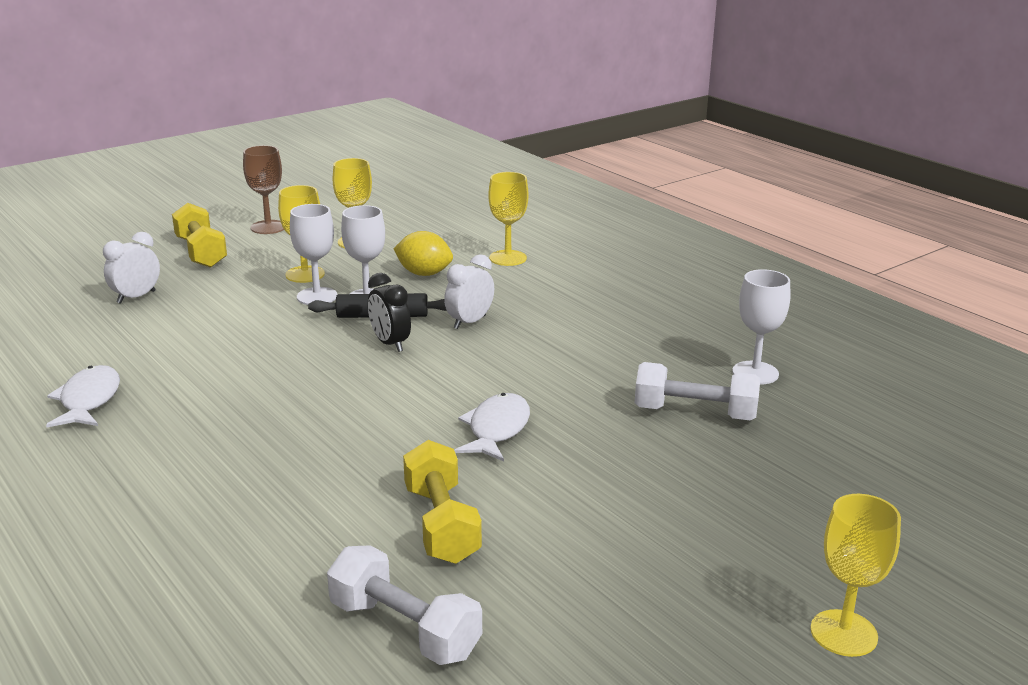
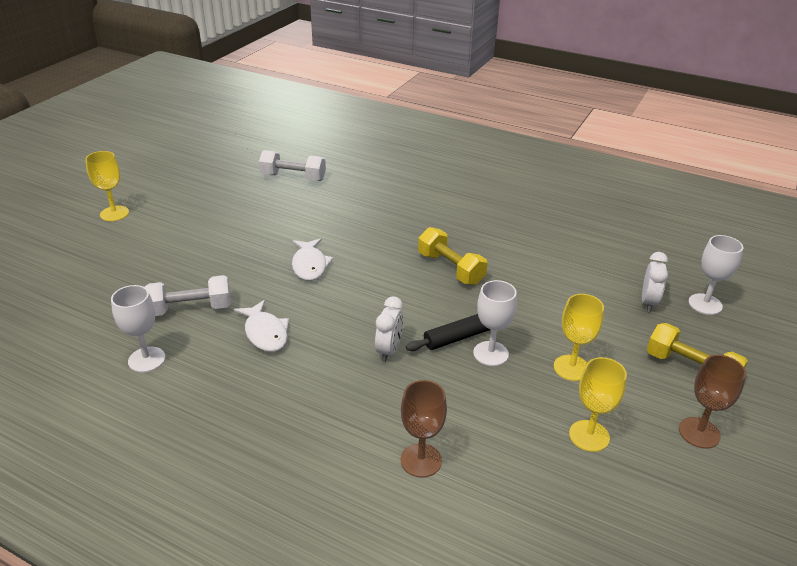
camera: 155 degrees right, 10 degrees up
white fish [46,365,120,427] -> white fish moved to [234,300,289,352]
white goblet [290,204,337,305] -> white goblet moved to [688,235,743,315]
black clock [368,273,411,352] -> none
yellow lemon [393,231,453,276] -> none
yellow dumbbell [403,440,482,564] -> yellow dumbbell moved to [418,227,487,285]
yellow goblet [488,172,529,266] -> brown goblet [401,380,447,478]

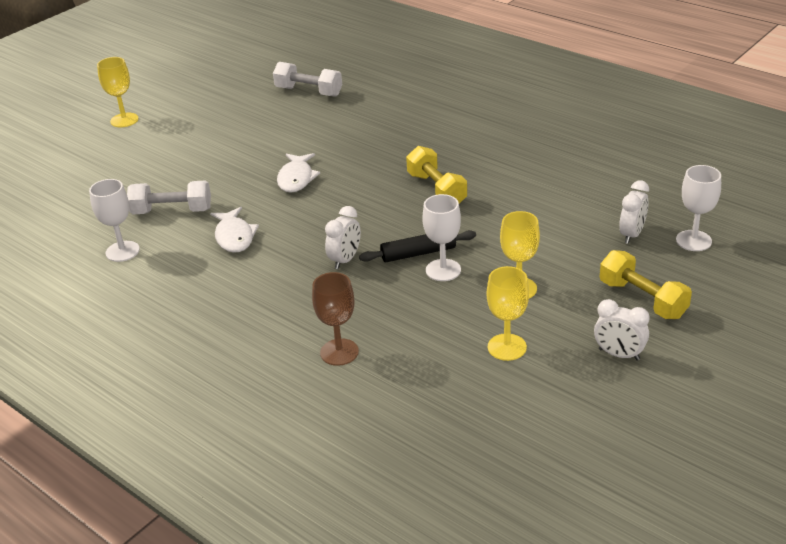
camera: 15 degrees right, 0 degrees up
brown goblet [679,355,746,449] -> white clock [594,299,650,361]

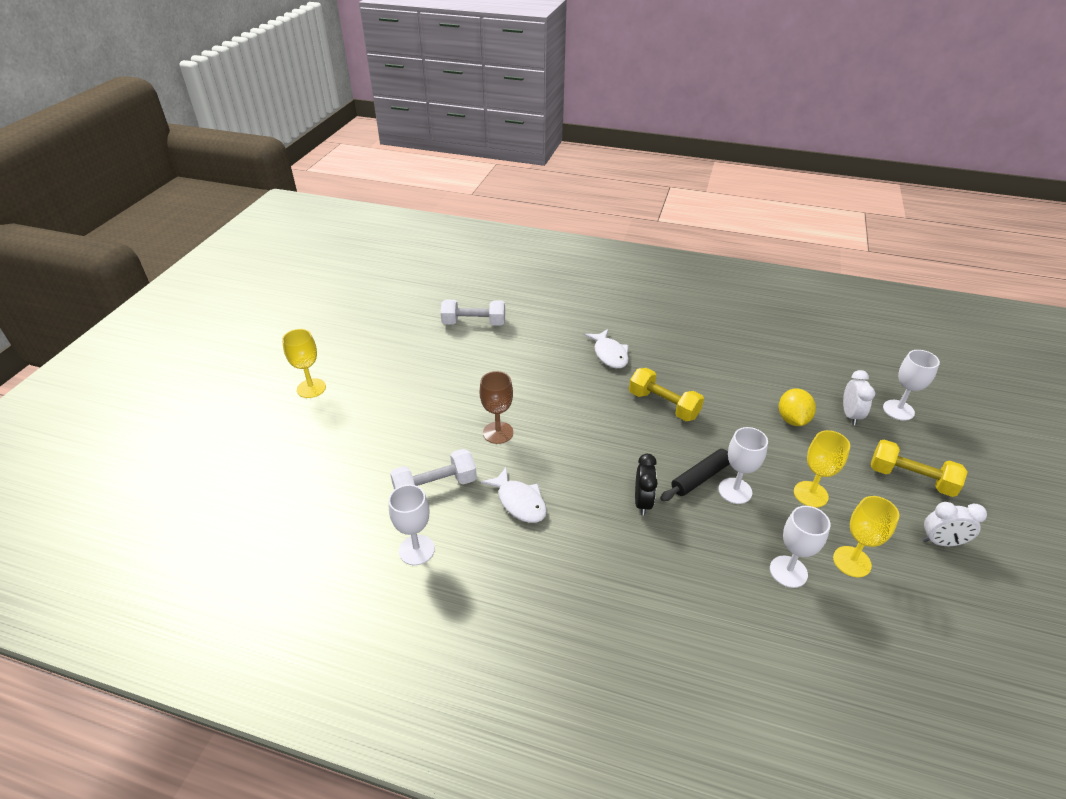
camera: 25 degrees left, 5 degrees up
white fish [277,153,320,193] -> white fish moved to [585,329,629,369]
brown goblet [312,272,359,366] -> brown goblet moved to [480,371,513,444]
white clock [325,206,361,269] -> black clock [635,454,658,516]
none -> white goblet [770,506,831,588]
none -> yellow lemon [779,388,816,426]

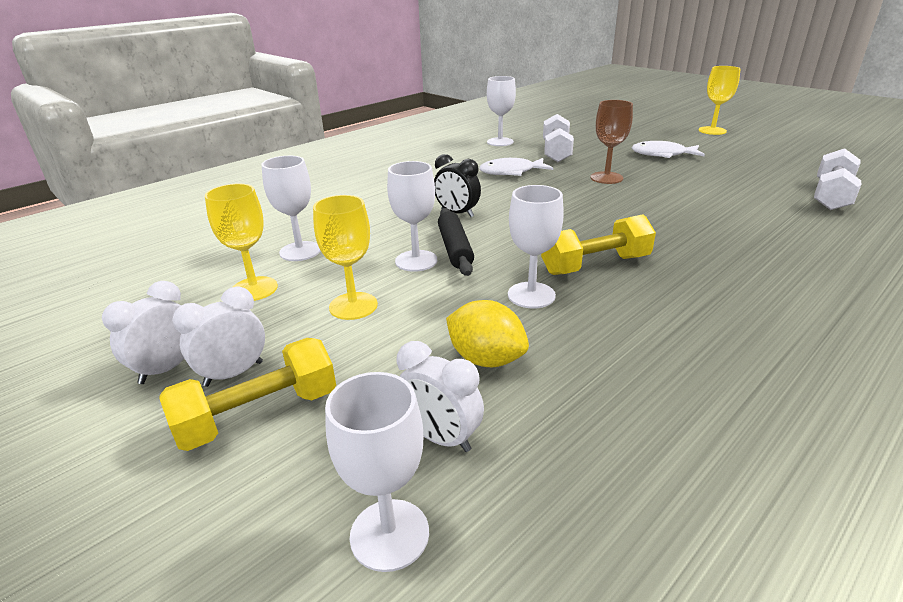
camera: 120 degrees right, 10 degrees down
white fish [585,329,629,369] -> white fish moved to [632,141,705,158]
none -> white clock [172,286,265,387]
none -> white goblet [508,185,564,308]

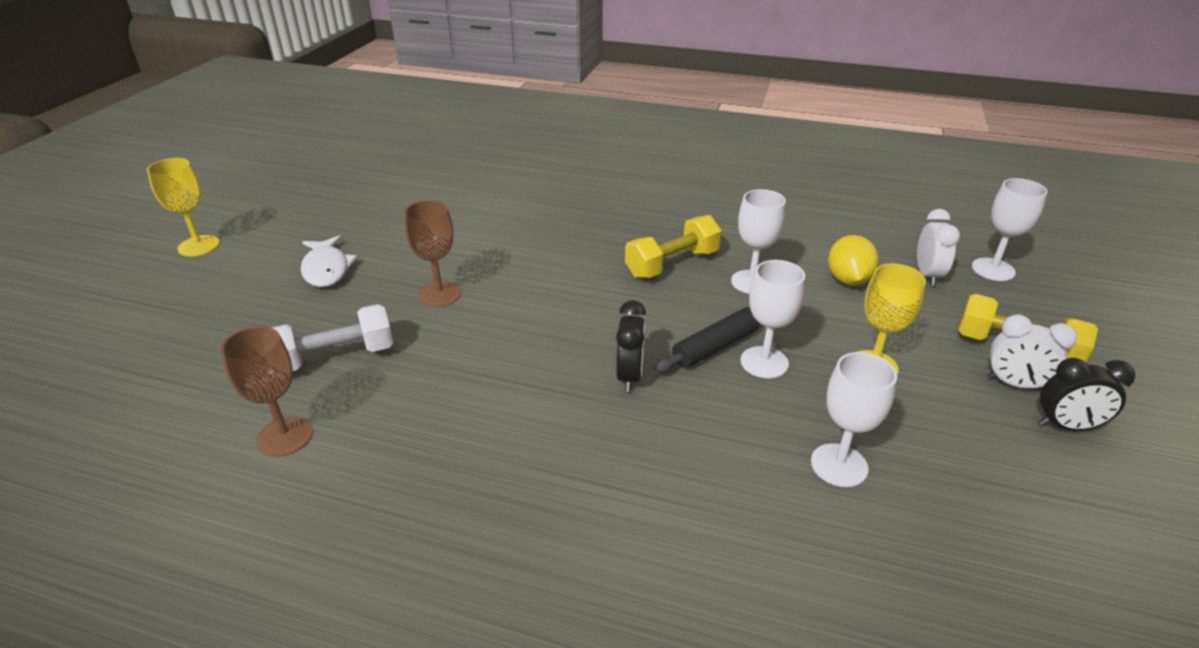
camera: 120 degrees left, 5 degrees up
white clock [102,281,184,384] -> black clock [1038,358,1135,431]
yellow goblet [205,184,278,301] -> none
white fish [479,158,553,176] -> none
white goblet [487,76,516,146] -> brown goblet [221,326,313,457]
yellow dumbbell [541,214,656,275] -> yellow dumbbell turned 75 degrees counterclockwise [625,215,722,278]
white dumbbell [814,148,861,210] -> none

